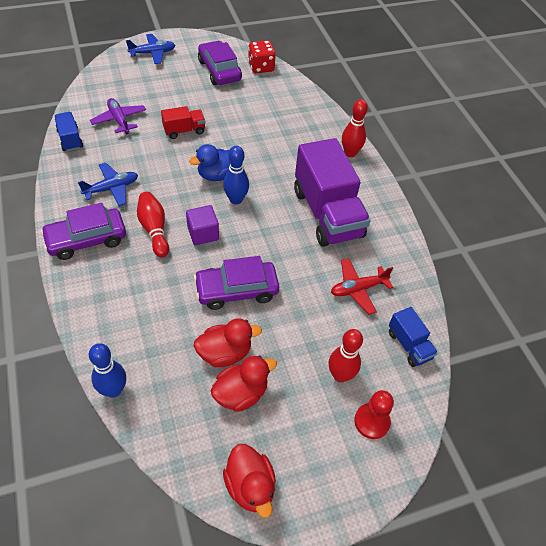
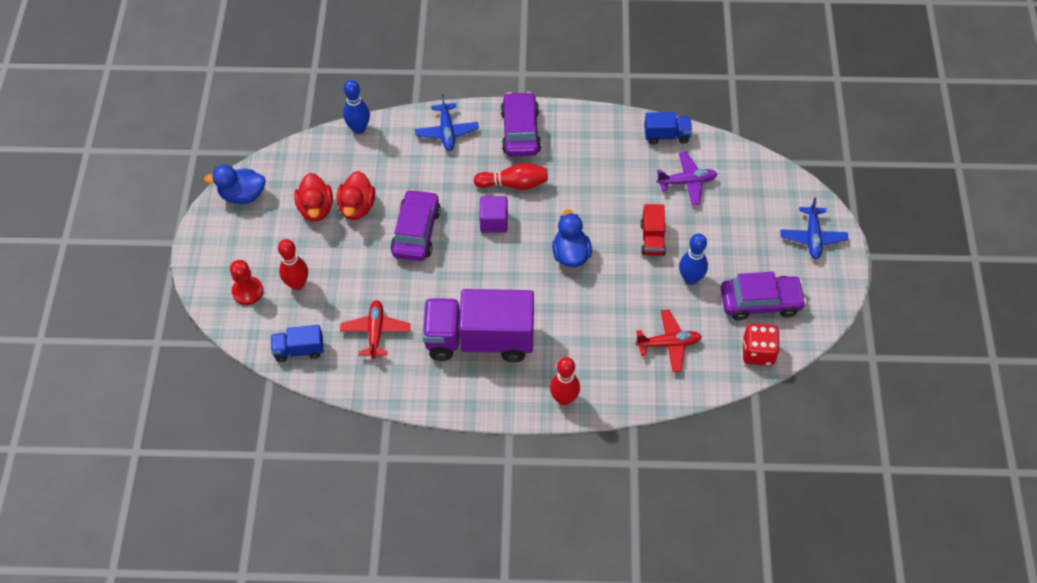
camera: 115 degrees right, 5 degrees up
blue plane [78,163,138,206] -> blue plane moved to [415,94,479,151]
blue bowling pin [223,146,249,205] -> blue bowling pin moved to [679,233,708,285]
red duck [223,444,276,518] -> blue duck [204,165,265,204]
none -> red plane [636,310,702,372]

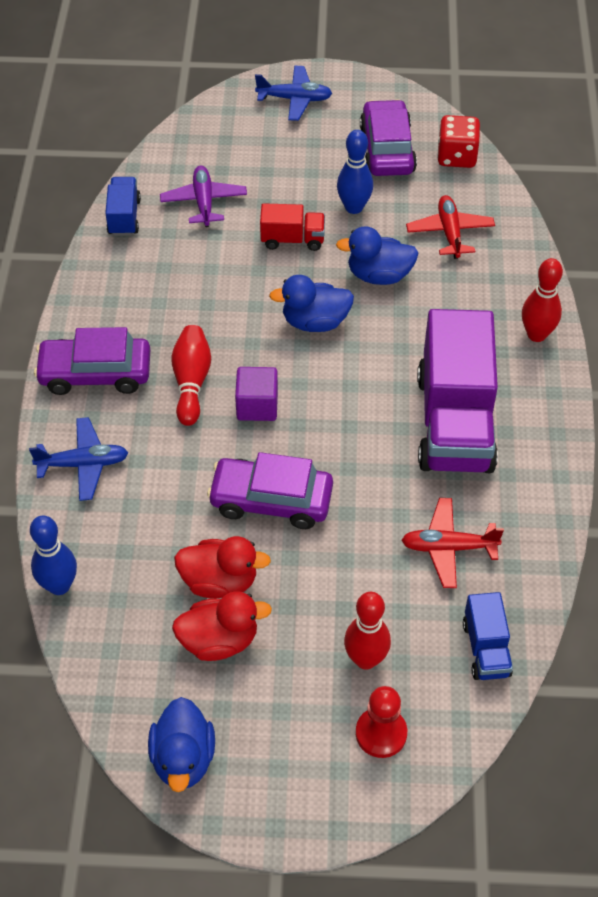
camera: 90 degrees left, 5 degrees down
none -> blue duck [336,226,419,285]

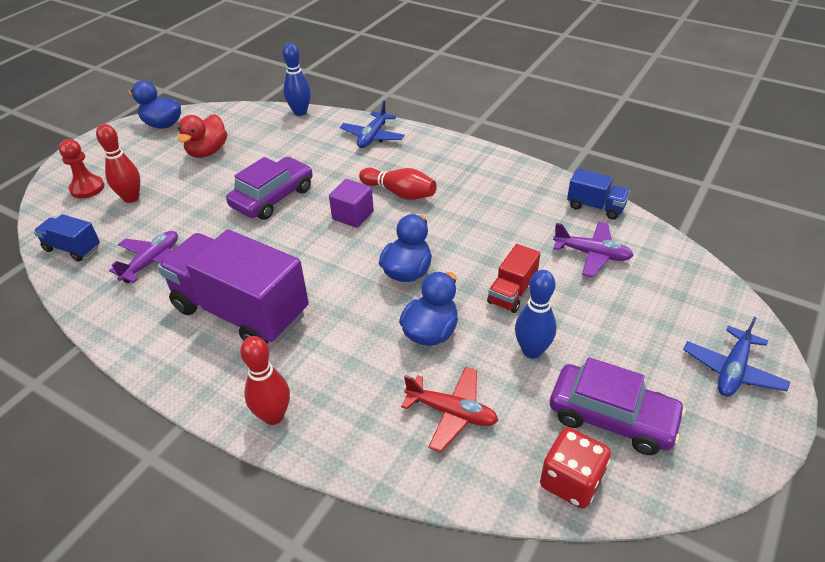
camera: 120 degrees right, 10 degrees down
purple car [34,327,150,395] -> none
red duck [174,536,271,599] -> none
red plane [401,498,504,588] -> purple plane [109,231,178,283]

